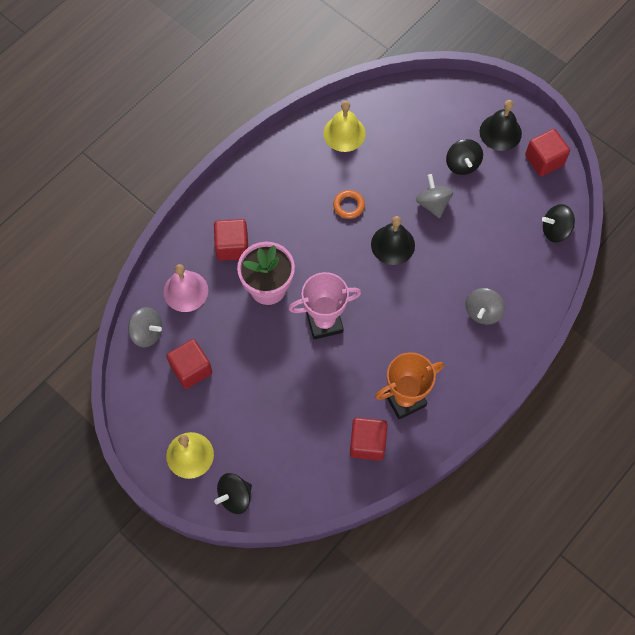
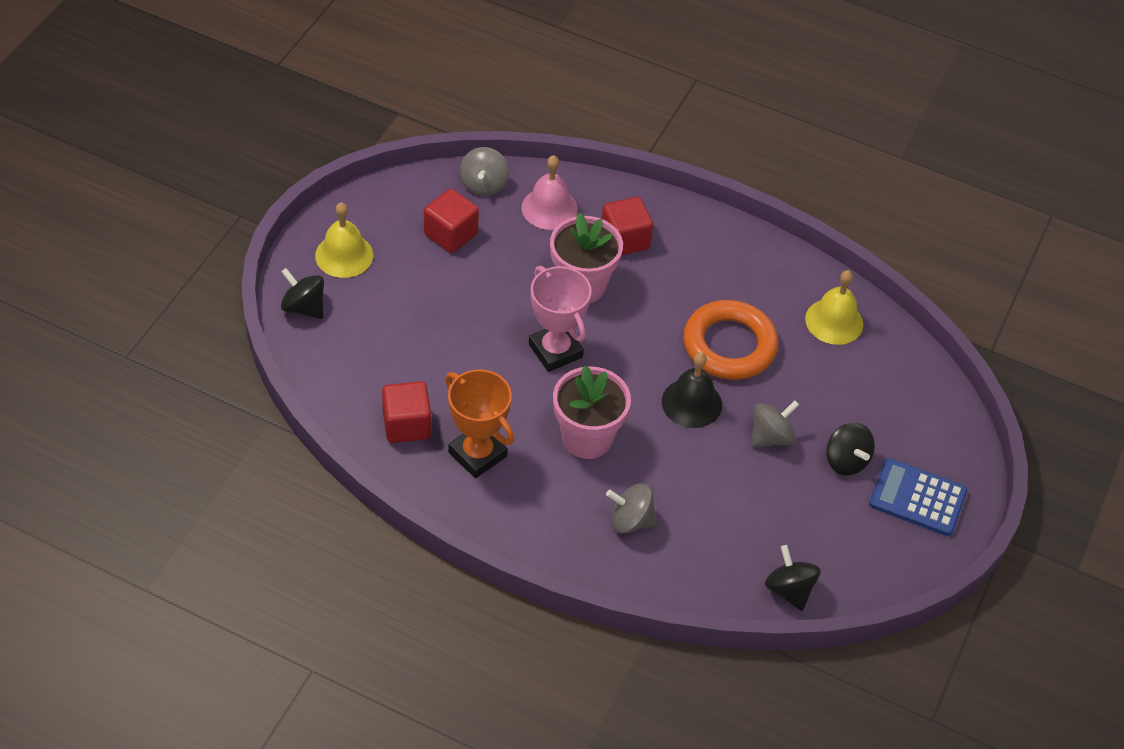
camera: 70 degrees right, 15 degrees down
orange ring [333,190,365,219] -> orange ring [683,300,778,380], size x2.22
black spinning top [446,139,483,175] -> black spinning top turned 90 degrees counterclockwise [826,423,875,475]
black bell [480,100,522,151] -> blue calculator [869,458,967,536]
red cube [525,129,570,176] -> none
none -> pink flower pot [553,366,631,459]

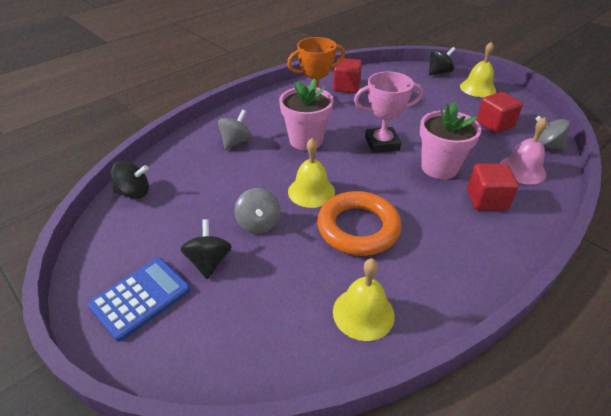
camera: 115 degrees right, 10 degrees down
black bell [662,352,722,428] -> yellow bell [288,138,335,208]
black spinning top [826,423,875,475] -> black spinning top turned 90 degrees clockwise [180,219,232,279]

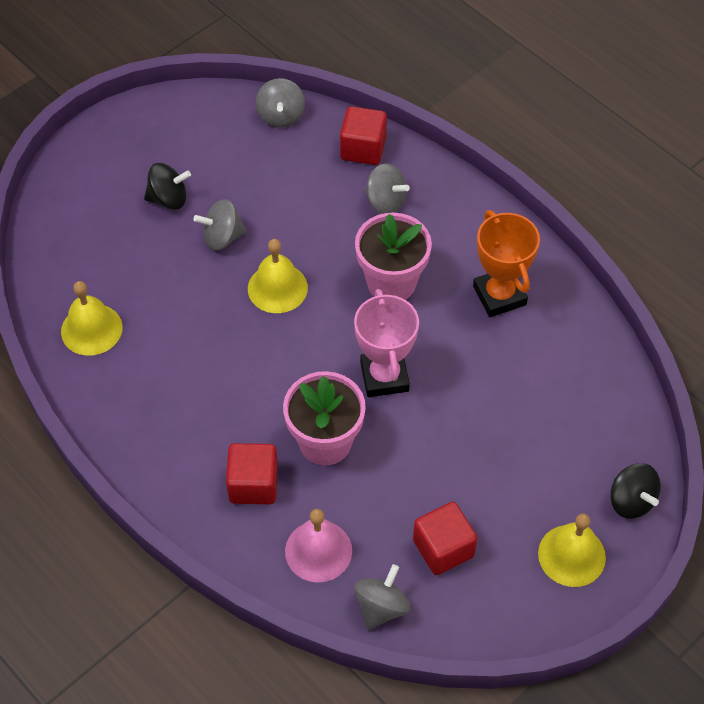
camera: 90 degrees right, 15 degrees up
blue calculator [88,258,191,342] -> none
black spinning top [111,161,149,199] -> grey spinning top [256,78,305,128]
orange ring [317,191,402,256] -> none
red cube [333,58,362,93] -> red cube moved to [340,106,387,165]

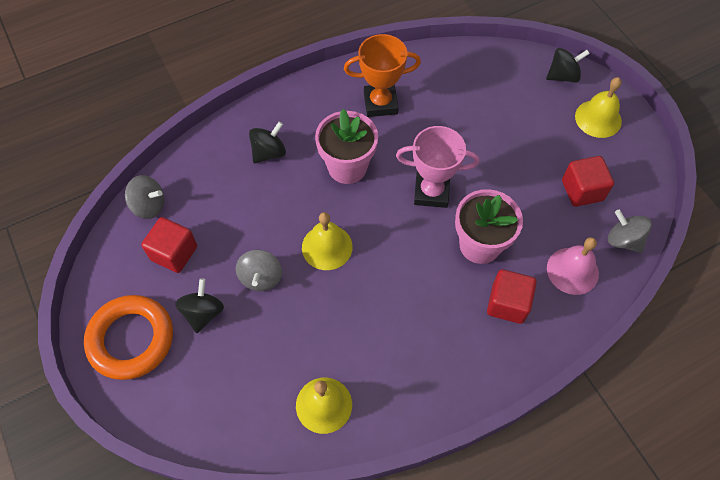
camera: 75 degrees left, 5 degrees up
red cube [340,106,387,165] -> red cube moved to [141,217,197,273]
grey spinning top [365,163,410,214] -> black spinning top [249,122,286,163]
none -> orange ring [84,295,173,380]

